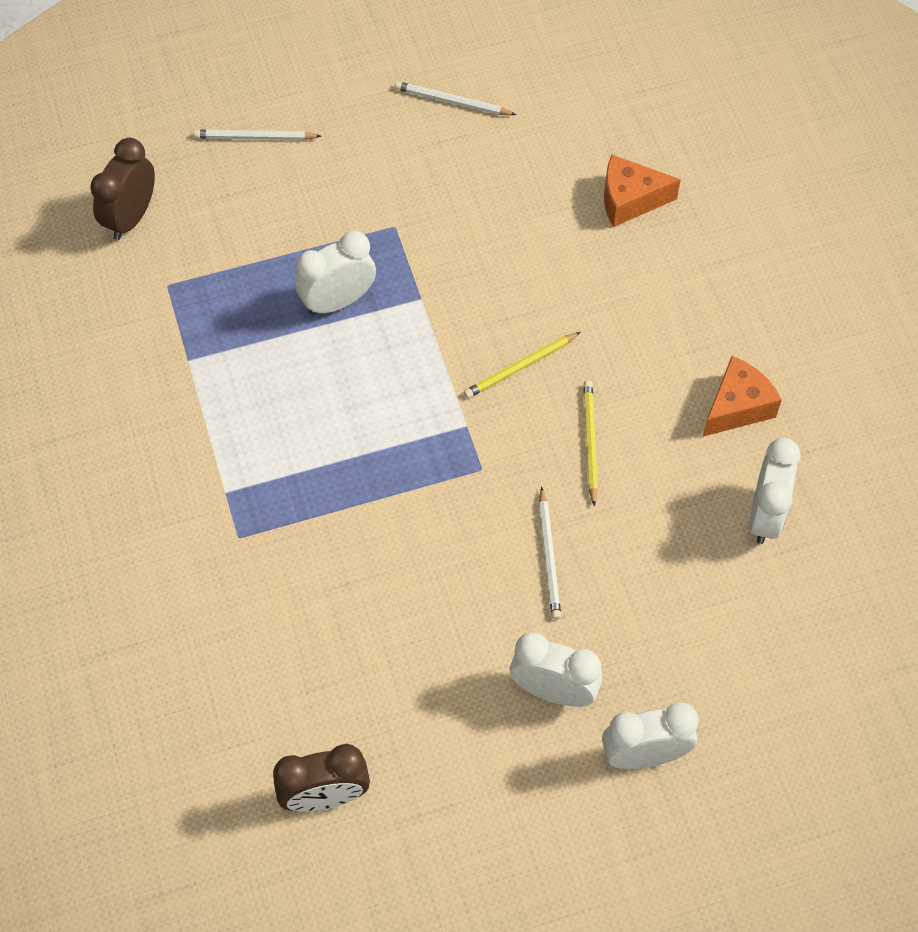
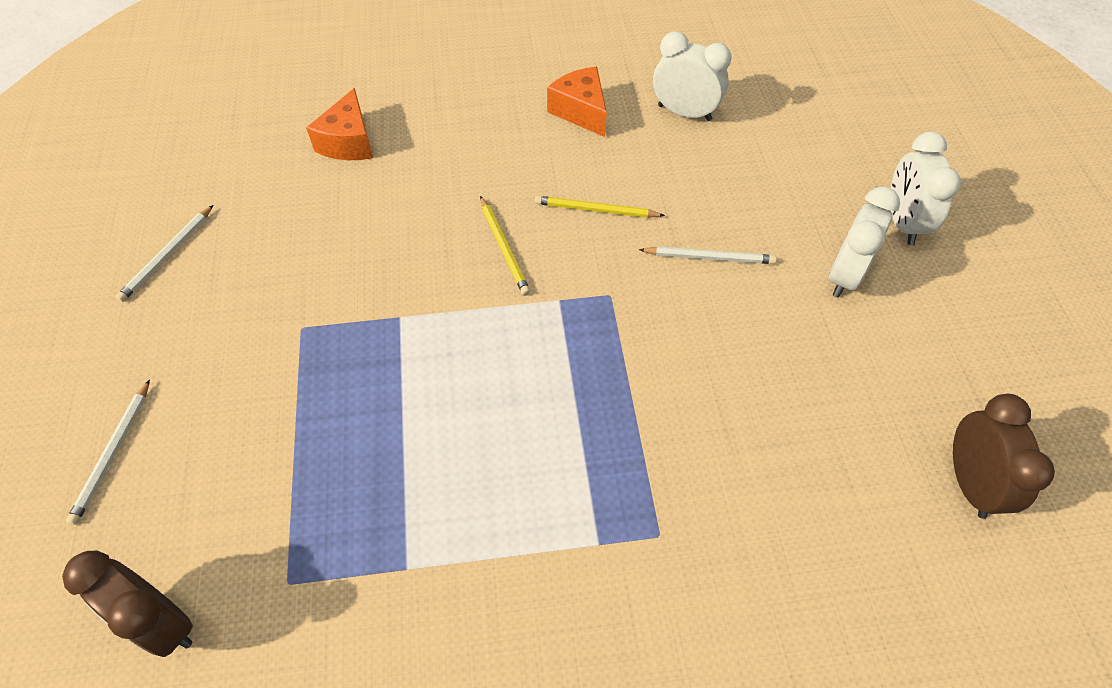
camera: 80 degrees left, 5 degrees down
white clock [295,231,376,315] -> none

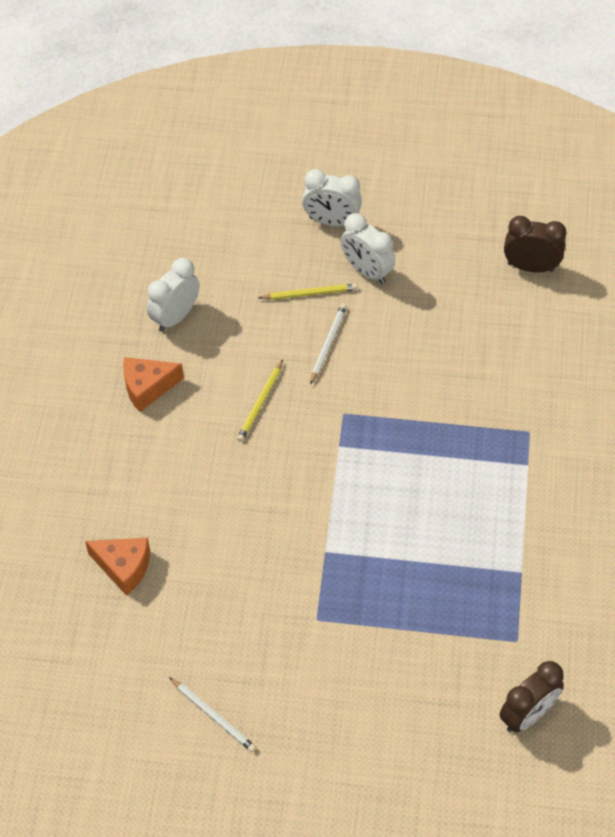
camera: 75 degrees left, 0 degrees up
white pencil [66,379,150,525] -> none
yellow pencil [480,196,530,296] -> yellow pencil moved to [258,283,357,300]

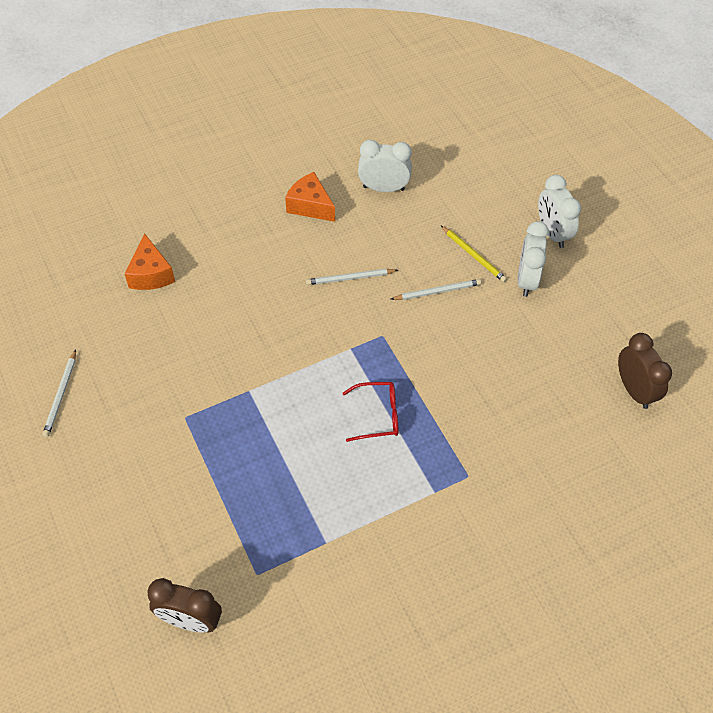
camera: 55 degrees right, 0 degrees up
yellow pencil [237,360,283,442] -> white pencil [306,269,398,285]
none -> red glasses [343,382,398,442]

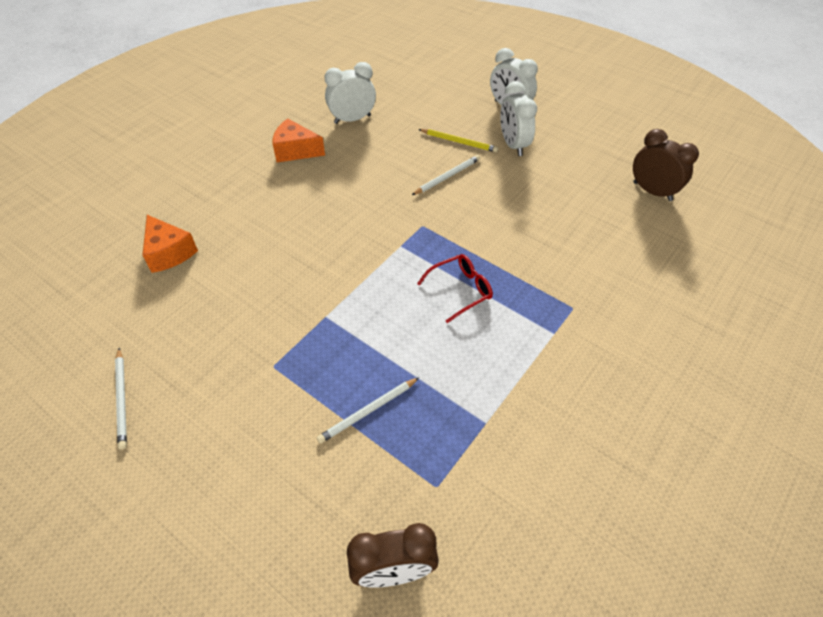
camera: 25 degrees left, 5 degrees down
white pencil [306,269,398,285] -> white pencil moved to [317,377,419,444]

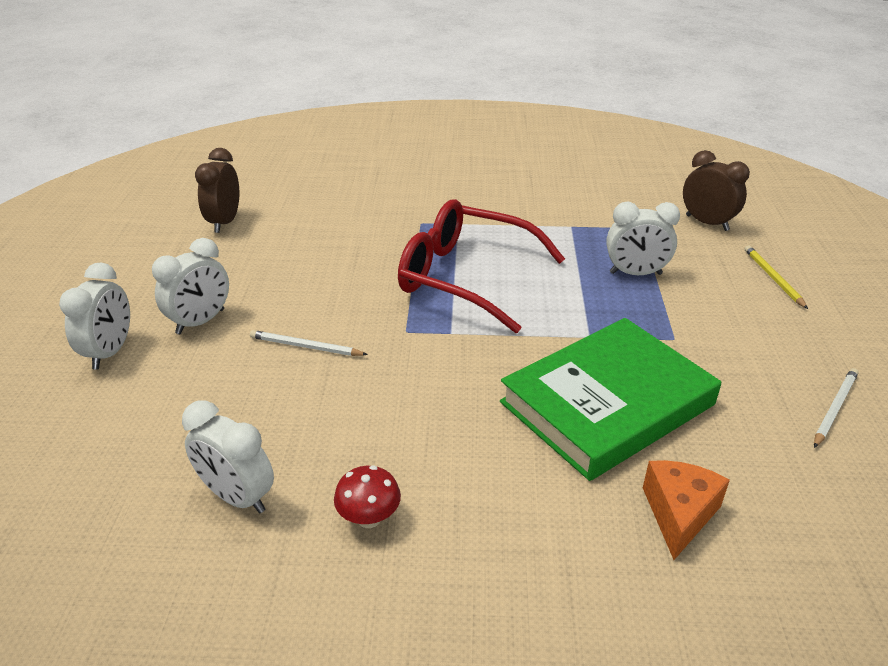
camera: 125 degrees left, 15 degrees down
orange cheese [273,118,325,162] -> red mushroom [334,465,401,528]
white pencil [317,377,419,444] -> white clock [606,202,680,275]
red glasses [417,254,493,323] -> red glasses [398,199,565,333], size x2.21
yellow pencil [418,129,498,152] -> yellow pencil moved to [745,245,808,309]
none -> green book [500,318,721,481]

